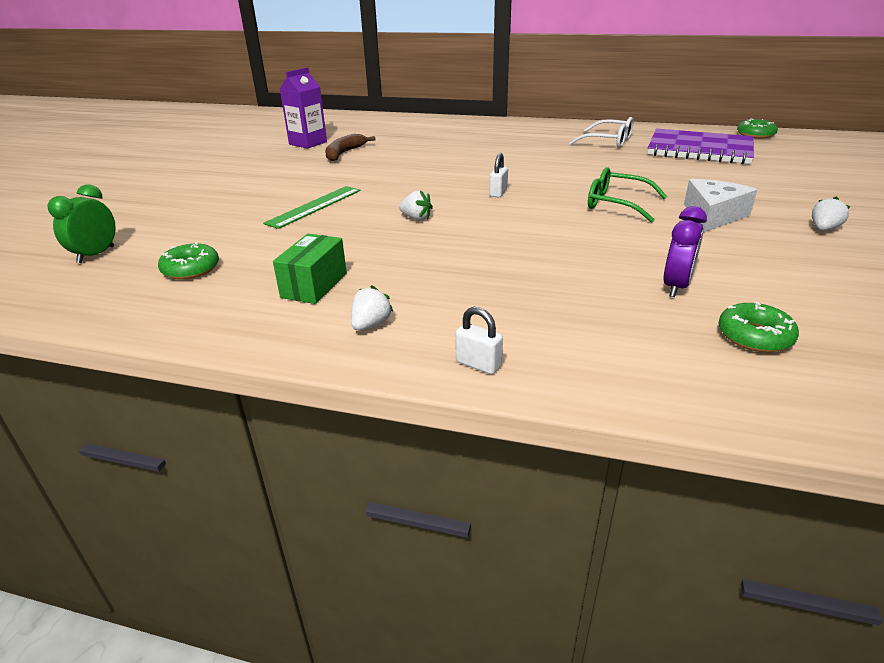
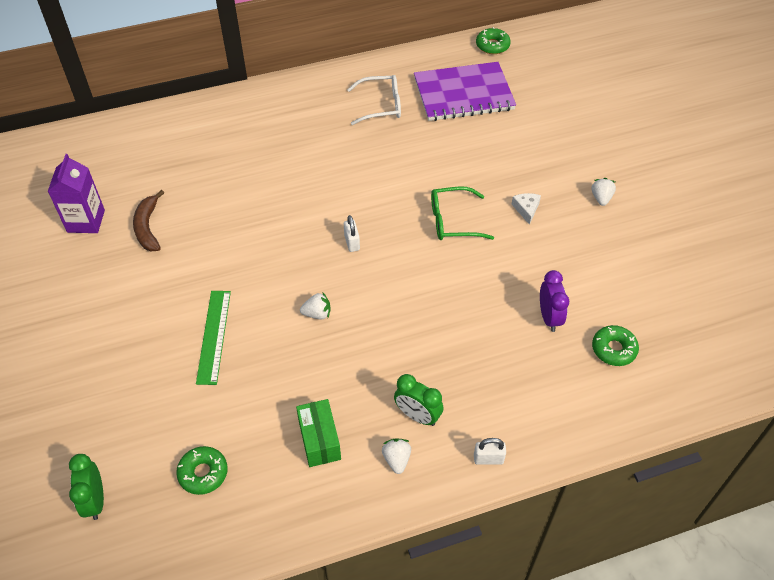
camera: 35 degrees left, 20 degrees up
white cheese [684,179,757,232] -> white cheese [511,193,541,225], size x0.55
none -> green clock [394,374,443,426]

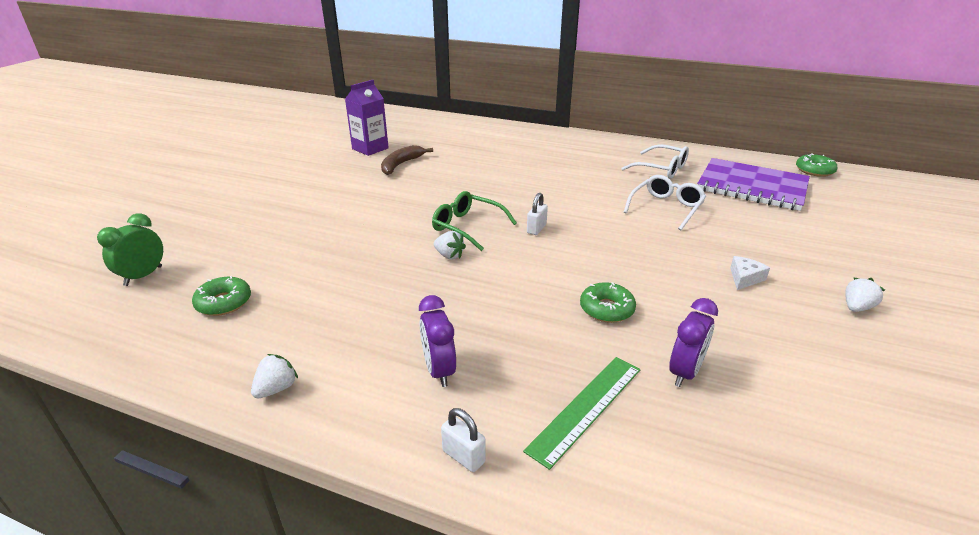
camera: 40 degrees right, 20 degrees down
green ruler [196,291,231,385] -> green ruler moved to [523,357,640,470]
green box [296,399,341,467] -> none
white strawberry [382,438,411,474] -> white strawberry moved to [251,354,298,399]
green clock [394,374,443,426] -> purple clock [419,295,456,387]
green glasses [431,187,494,240] -> green glasses moved to [432,191,517,251]
green donut [592,325,639,366] -> green donut moved to [580,282,636,323]
none -> white glasses [624,175,706,231]

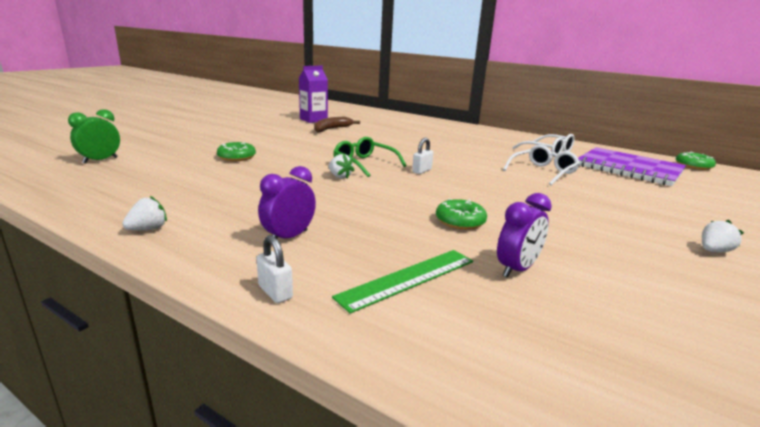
camera: 10 degrees right, 10 degrees down
green donut [192,276,251,316] -> green donut moved to [217,142,256,161]
purple clock [419,295,456,387] -> purple clock turned 45 degrees clockwise [258,166,316,239]
white cheese [730,256,770,290] -> none

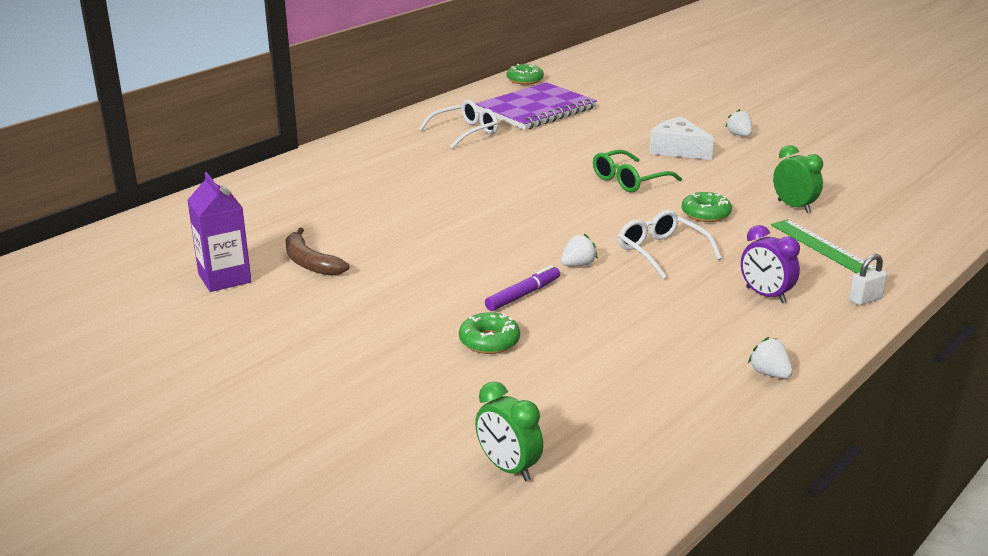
camera: 80 degrees left, 5 degrees up
green glasses [333,137,406,177] -> green glasses moved to [593,150,682,192]
white padlock [412,138,433,174] -> none
purple clock [497,193,552,278] -> green clock [773,145,823,213]
white glasses [503,145,580,185] -> white glasses moved to [618,210,722,279]
none -> purple marker [485,265,560,311]
none -> white cheese [649,117,714,160]

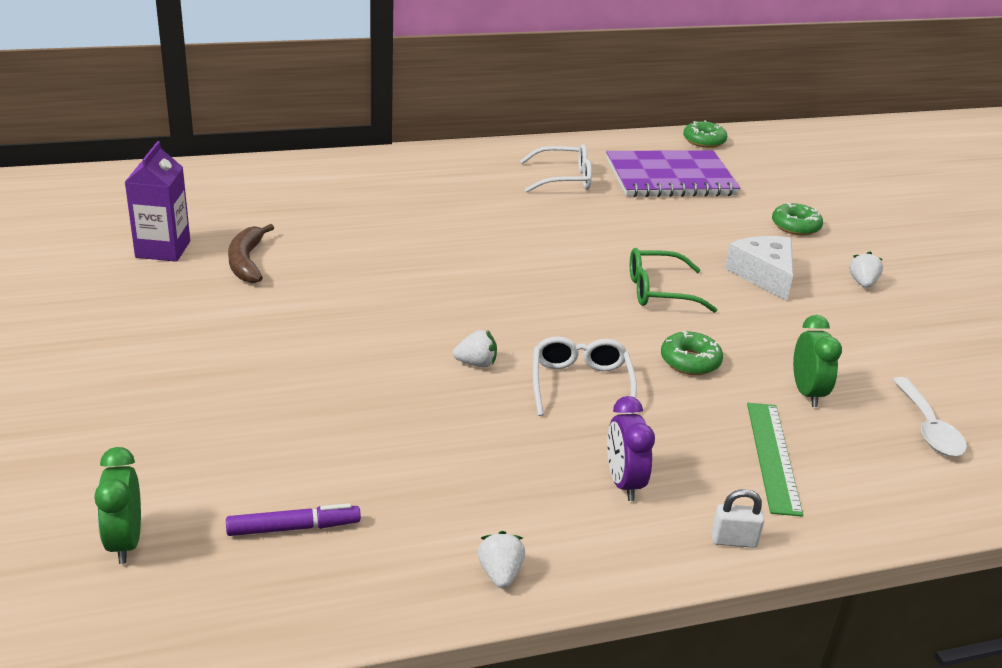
camera: 30 degrees right, 5 degrees up
green donut [459,312,520,354] -> green donut moved to [772,203,823,236]
purple marker [485,265,560,311] -> purple marker moved to [226,503,361,536]
none -> white spoon [892,377,967,457]

